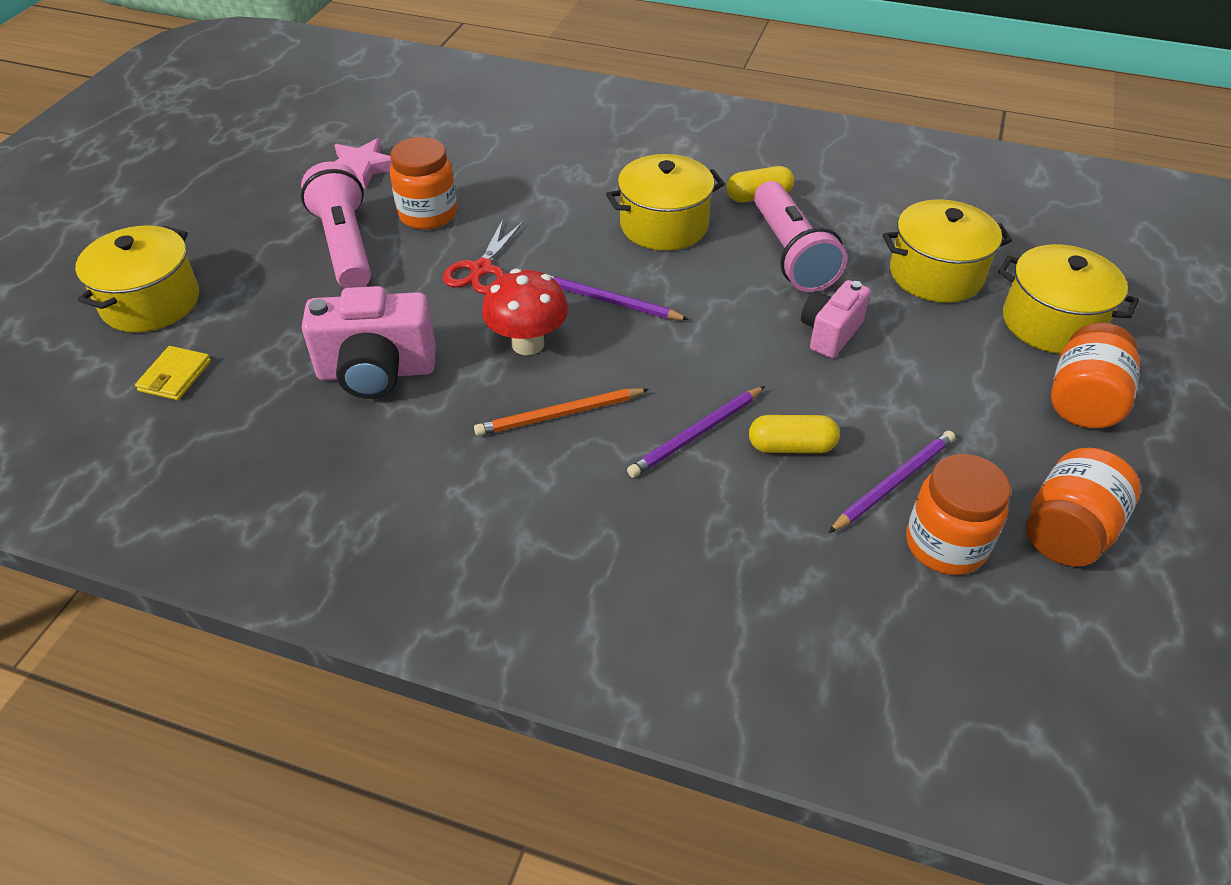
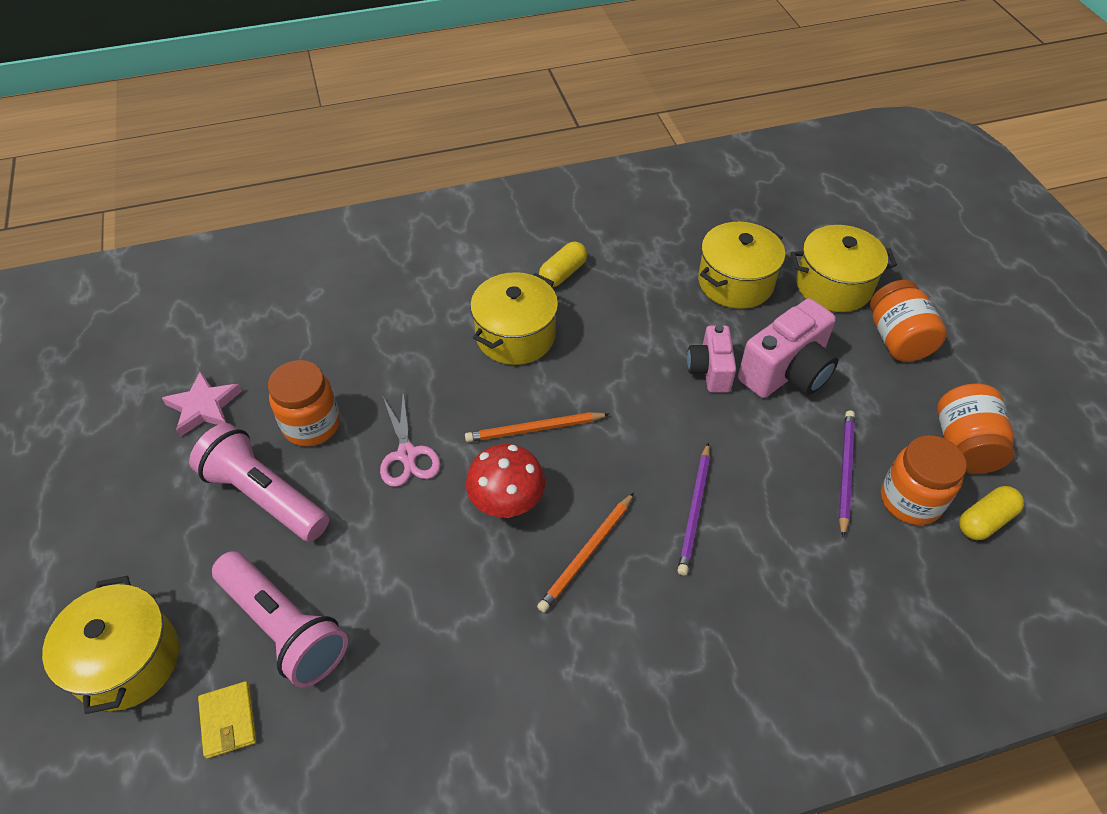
camera: 35 degrees left, 5 degrees up
pink camera [302,286,436,399] -> pink camera moved to [738,298,838,398]
red scissors [443,219,523,294] -> pink scissors [380,393,441,487]
purple pencil [548,274,689,320] -> orange pencil [465,412,609,442]
yellow capsule [749,415,840,453] -> yellow capsule moved to [959,486,1024,540]
pink flashlight [754,181,847,292] -> pink flashlight moved to [212,551,348,688]

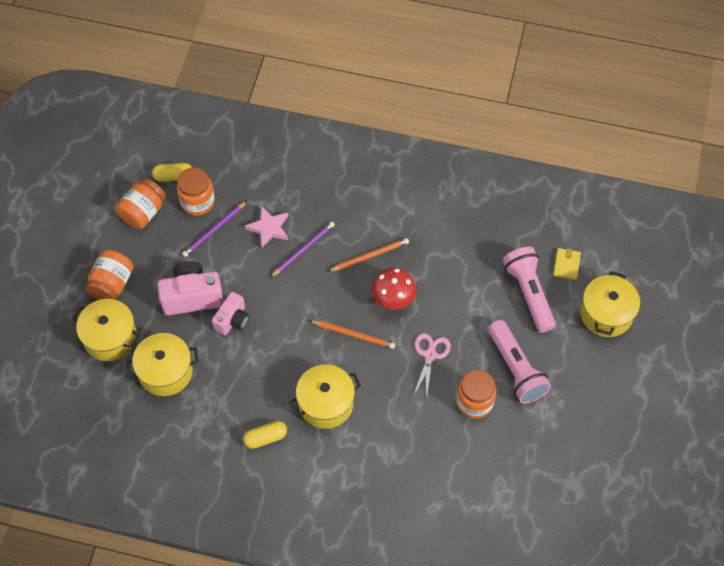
camera: 150 degrees left, 10 degrees up
pink star [162,370,242,437] -> pink star moved to [245,206,288,248]

